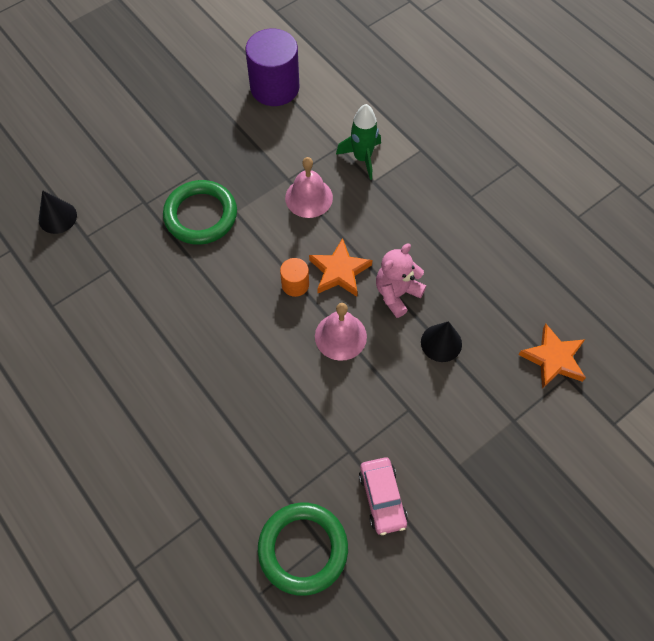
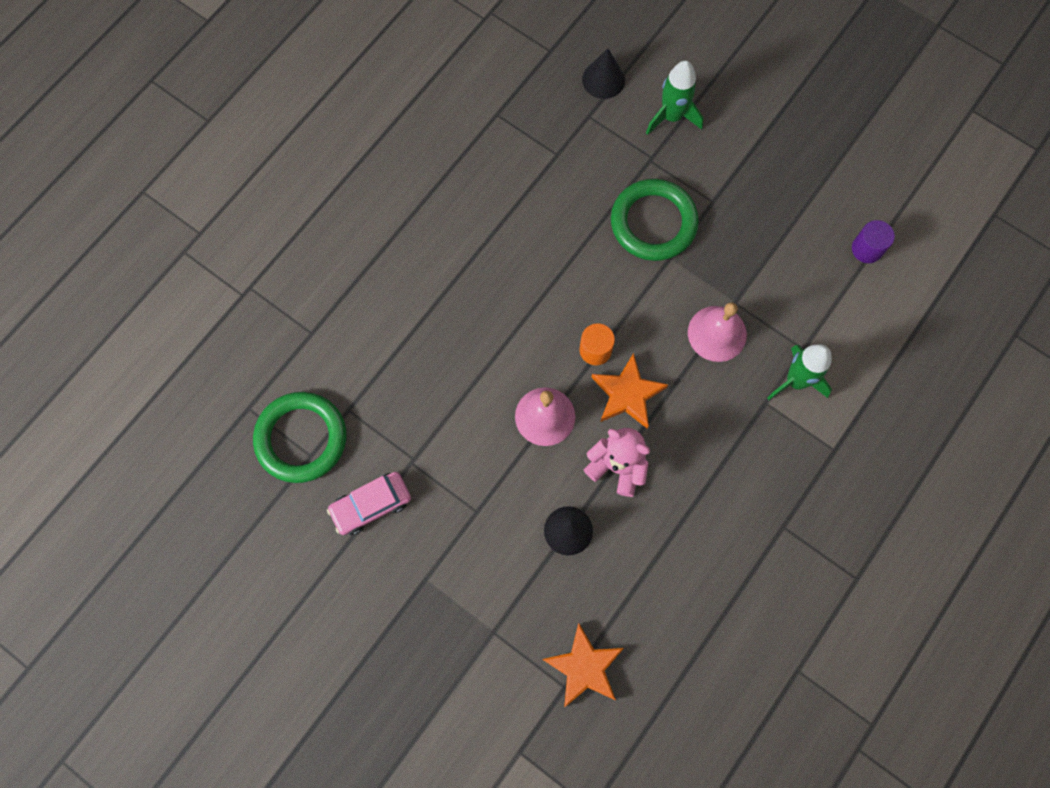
camera: 75 degrees right, 10 degrees up
purple cylinder [245,29,299,106] -> purple cylinder [852,220,895,263], size x0.49
none -> green rocket [646,61,704,135]

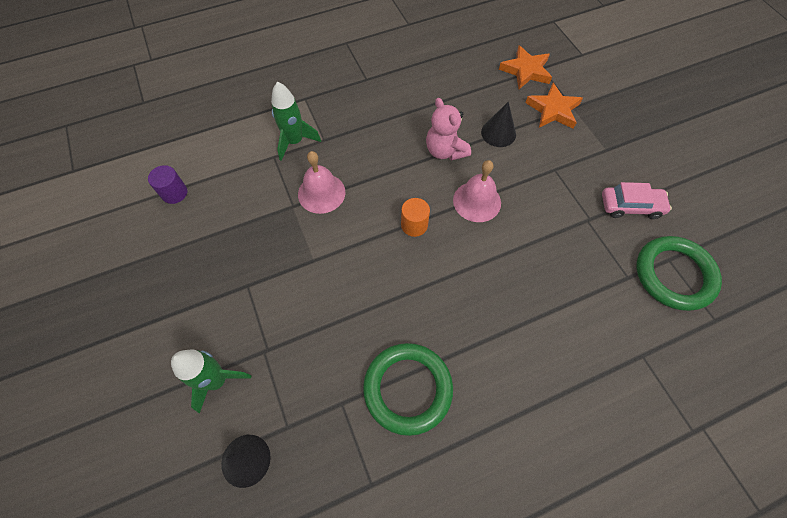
camera: 150 degrees left, 10 degrees down
orange star [591,353,668,428] -> orange star moved to [525,83,583,129]
green ring [611,179,699,261] -> green ring moved to [363,343,453,436]

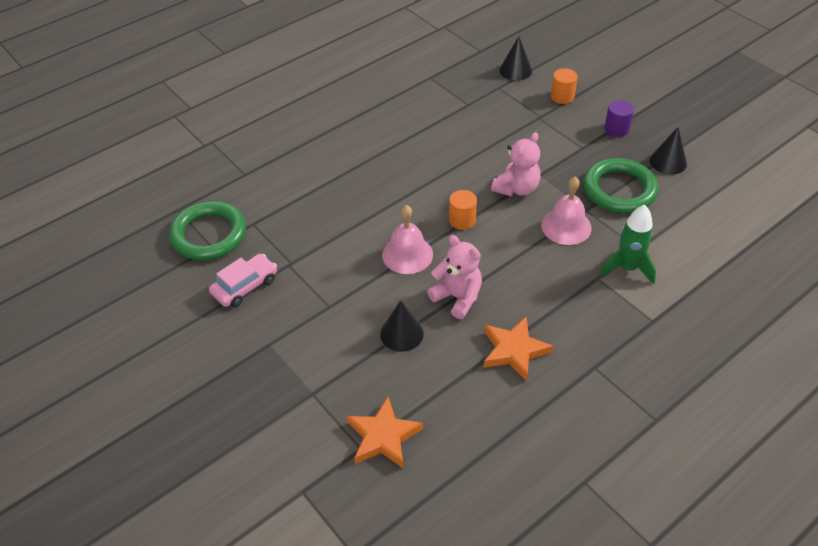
camera: 165 degrees right, 15 degrees down
purple cylinder [148,165,187,204] -> purple cylinder moved to [604,100,634,137]
green rocket [171,349,251,413] -> orange cylinder [551,68,578,104]
green ring [363,343,453,436] -> green ring moved to [583,158,658,213]
orange star [525,83,583,129] -> orange star moved to [484,316,553,381]
pink car [602,182,672,219] -> pink car turned 150 degrees clockwise [209,254,277,307]
none -> pink teddy bear [491,132,541,196]
none -> black cone [650,127,687,175]

